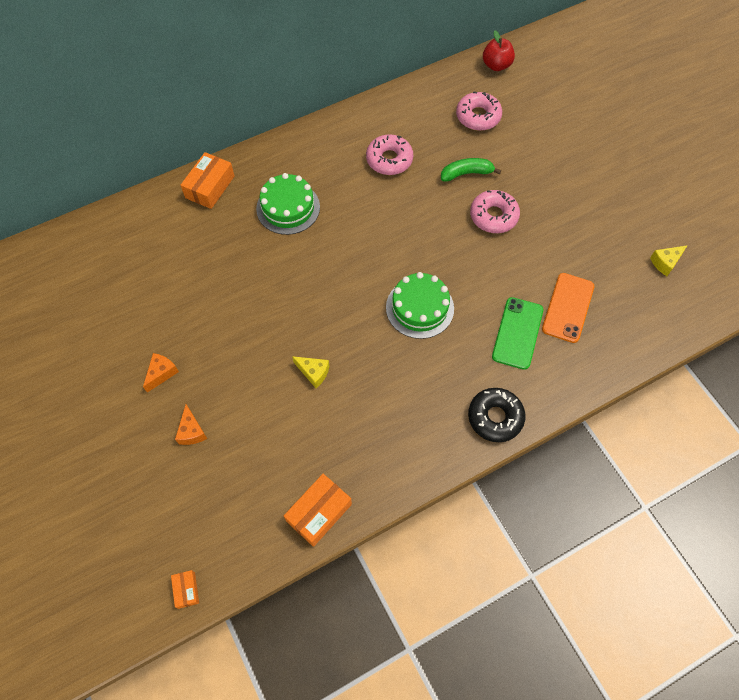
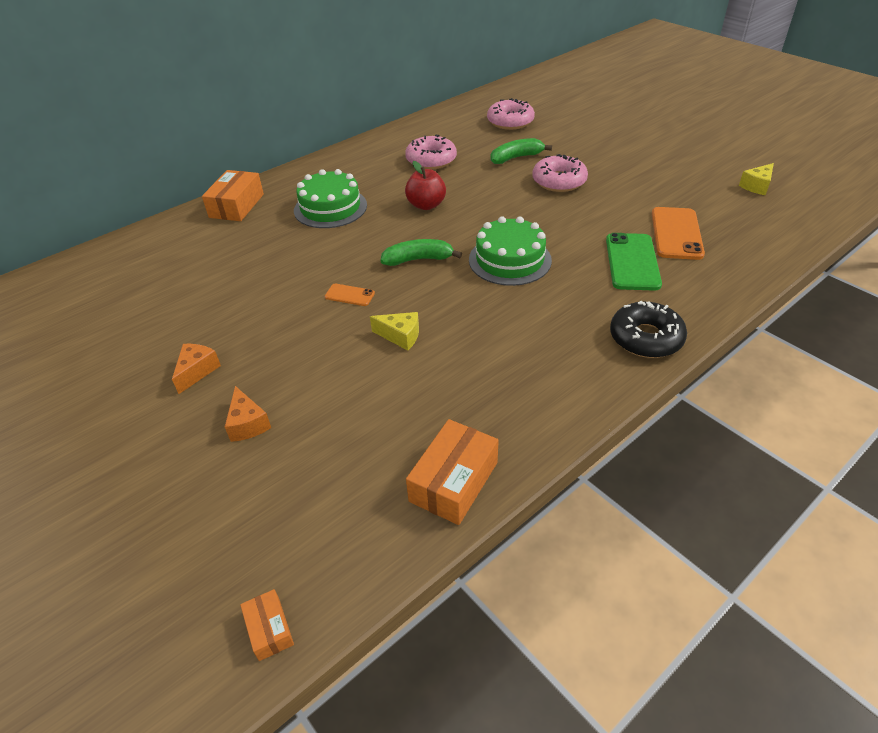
camera: 10 degrees left, 20 degrees down
red apple [483,30,515,71] -> red apple moved to [405,161,446,210]
none -> orange phone [325,284,375,306]
none -> green banana [380,239,462,266]

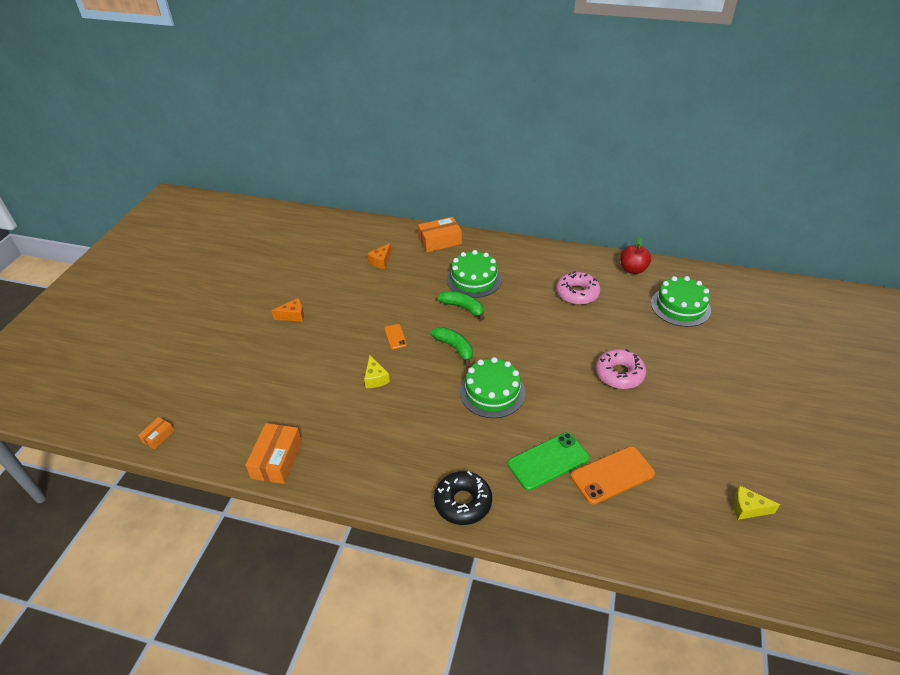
camera: 55 degrees right, 0 degrees up
orange cheese [225,386,271,442] -> orange cheese moved to [367,243,391,269]
red apple [405,161,446,210] -> red apple moved to [620,237,651,274]
orange box [406,419,499,525] -> orange box turned 75 degrees counterclockwise [245,423,302,484]
pink donut [487,98,535,130] -> green cake [651,276,711,327]
green banana [491,138,552,164] -> green banana moved to [437,291,485,320]

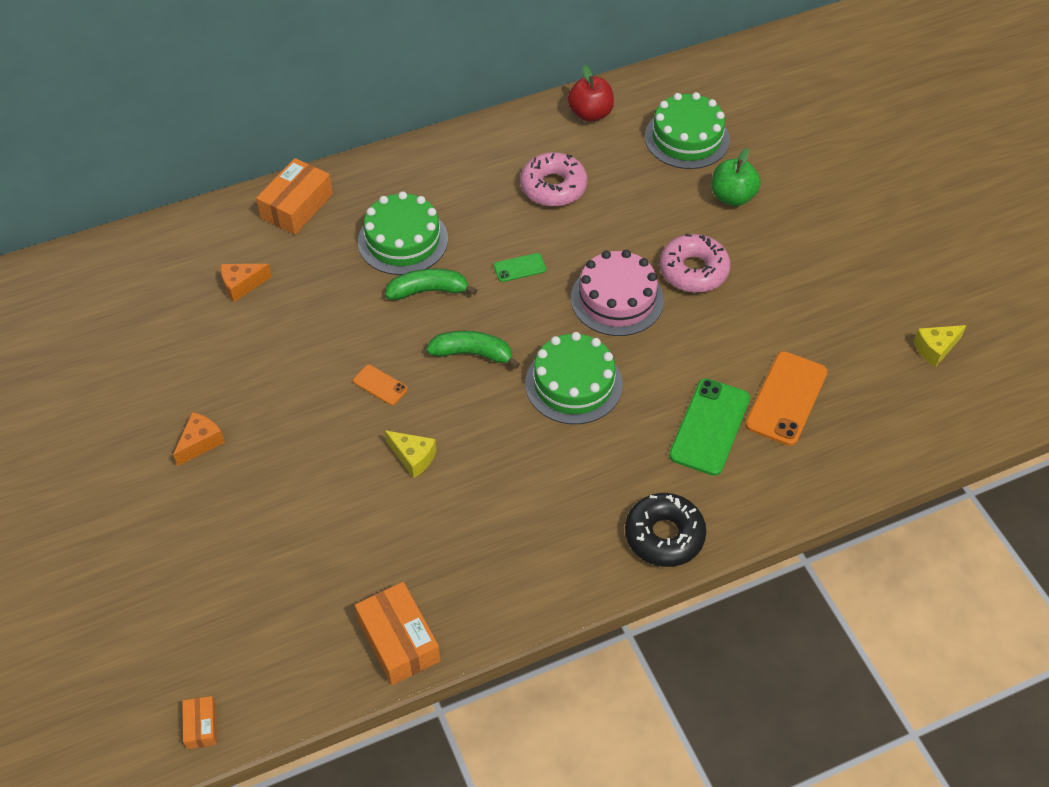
camera: 40 degrees left, 10 degrees up
orange cheese [367,243,391,269] -> orange cheese turned 75 degrees clockwise [221,264,272,302]
none -> green phone [494,253,546,282]
none -> pink cake [571,250,664,336]
none -> green apple [712,148,761,206]

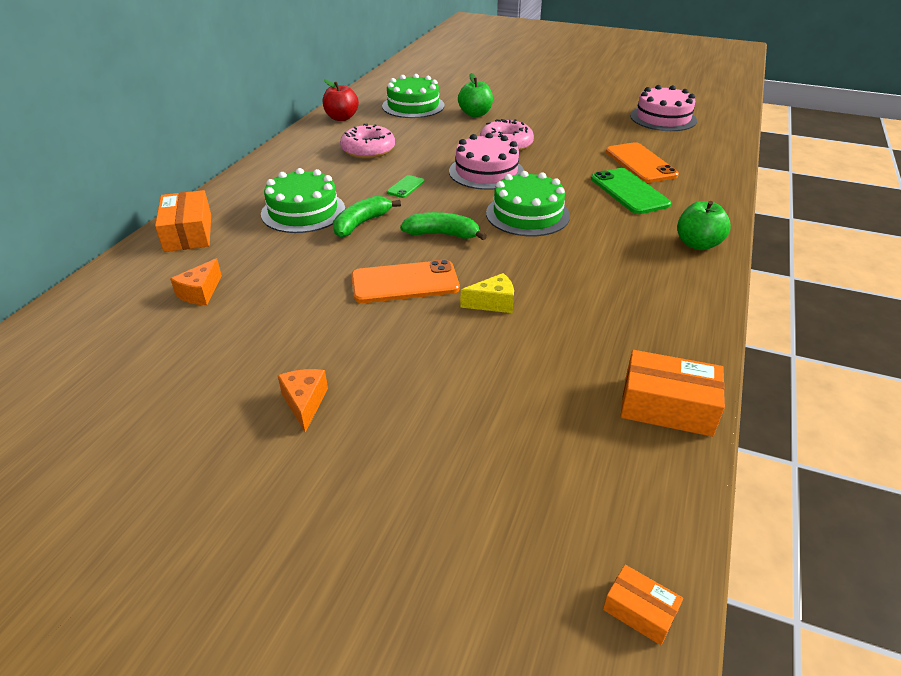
camera: 45 degrees left, 15 degrees down
orange phone [353,365,408,405] -> orange phone [351,260,460,303], size x1.98
green banana [426,331,520,369] -> green banana turned 45 degrees clockwise [400,212,487,240]
black donut [625,493,706,567] -> green apple [677,201,731,250]
yellow cheese [913,325,967,367] -> pink cake [630,85,697,131]

